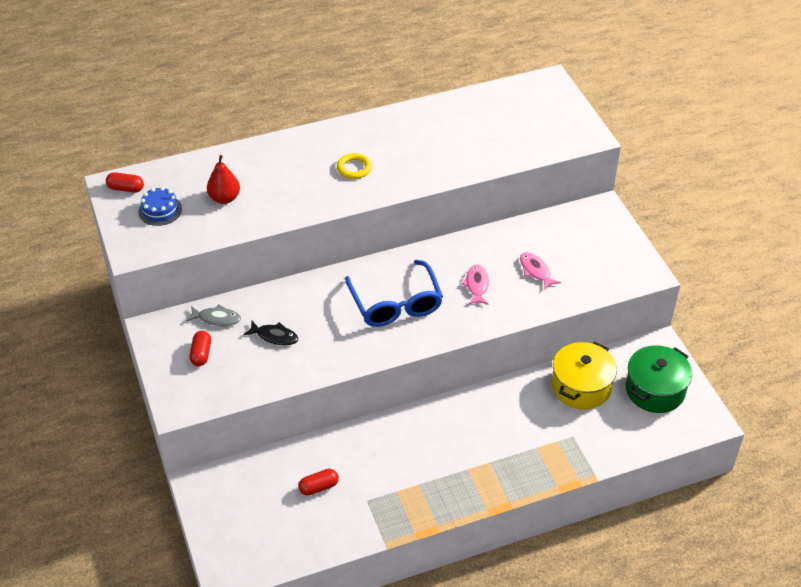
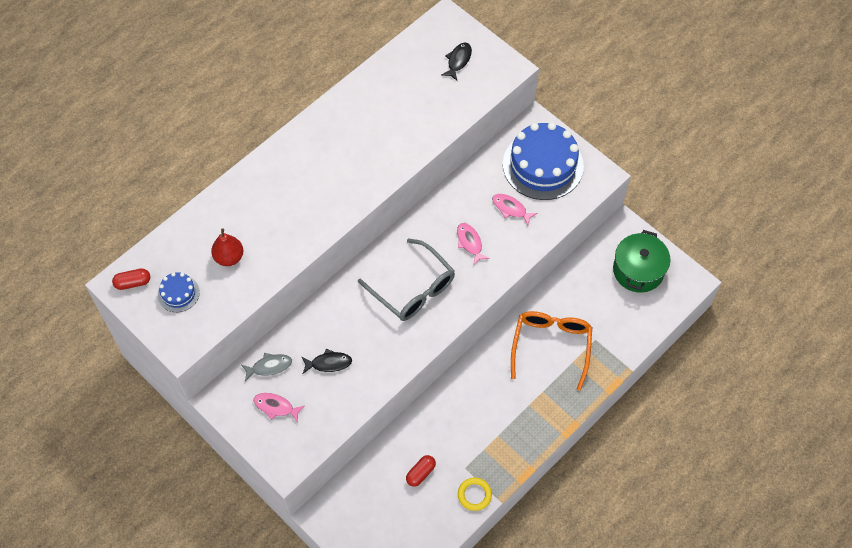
camera: 25 degrees left, 15 degrees up
red capsule [189,331,211,366] -> pink fish [254,393,304,423]
yellow ring [337,153,372,179] -> yellow ring moved to [458,478,492,511]
blue glasses [345,260,443,327] -> grey glasses [358,238,455,321]
yellow pot [552,342,617,410] -> none
none -> black fish [442,43,472,81]
none -> blue cake [503,122,584,200]
none -> orange glasses [511,311,592,391]

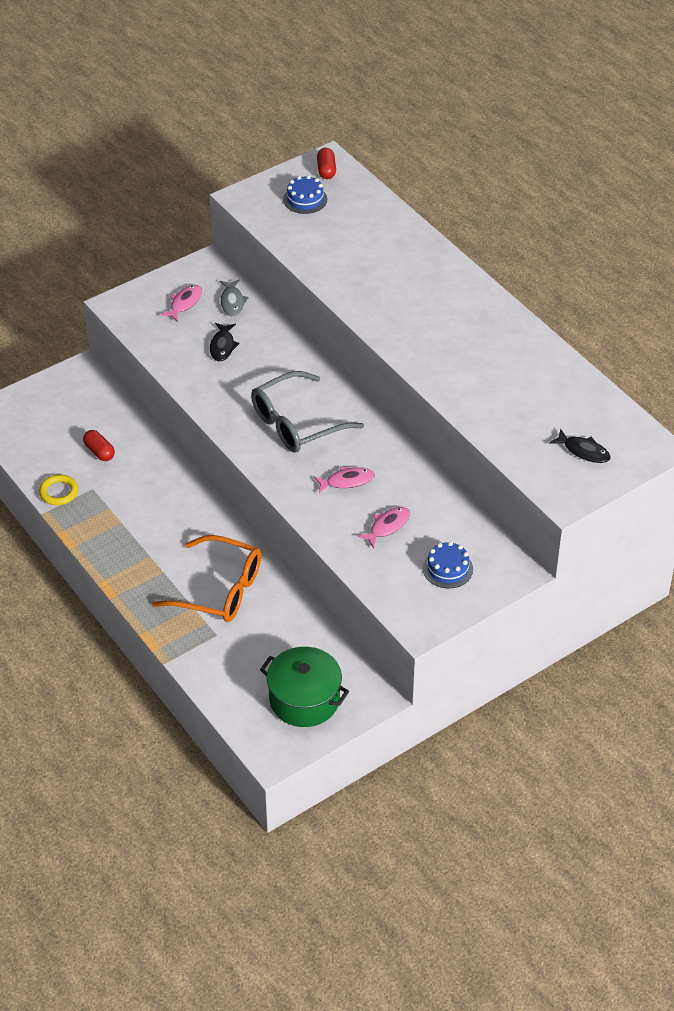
camera: 100 degrees right, 15 degrees down
red pear [211,228,243,266] -> none
blue cake [503,122,584,200] -> blue cake [423,541,473,588], size x0.46

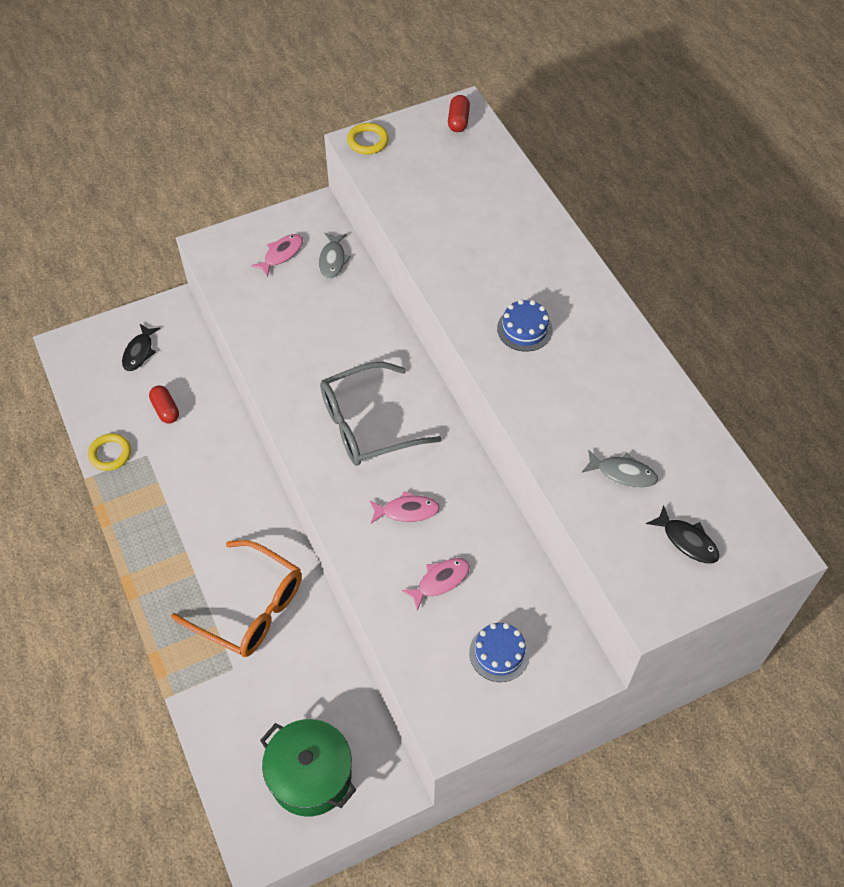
camera: 10 degrees right, 10 degrees up
black fish [210,323,239,362] -> black fish moved to [122,324,160,371]
blue cake [283,175,327,214] -> blue cake moved to [497,299,553,352]
none -> yellow ring [347,123,389,154]
none -> grey fish [582,449,658,488]

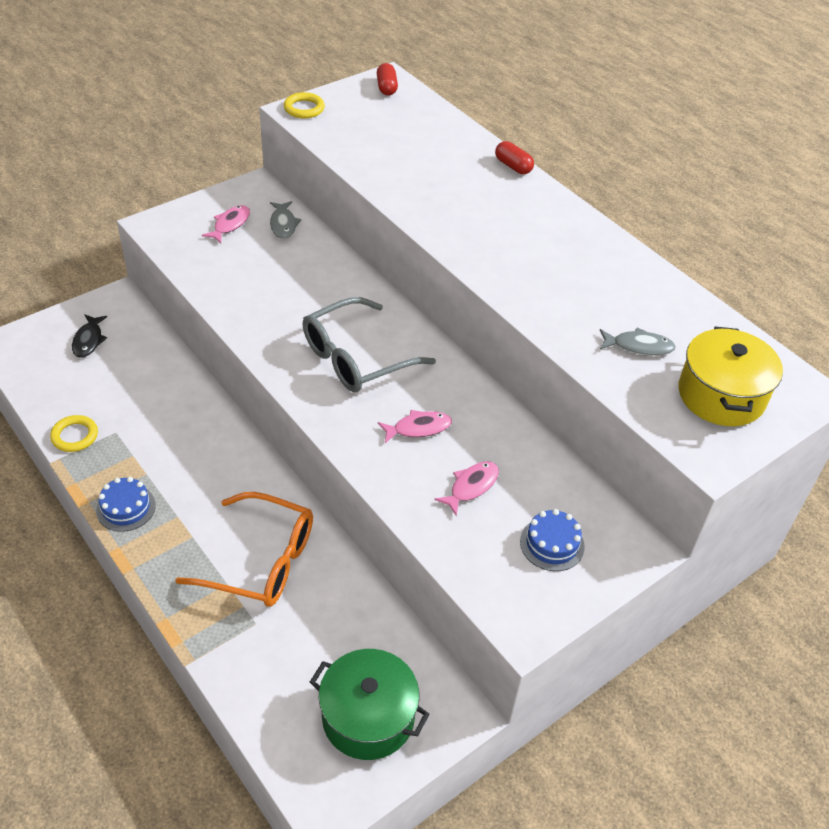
camera: 15 degrees left, 10 degrees down
red capsule [149,386,179,424] -> red capsule moved to [495,141,534,174]
blue cake [497,299,553,352] -> blue cake moved to [96,477,156,532]
black fish [646,505,719,564] -> yellow pot [678,326,783,426]

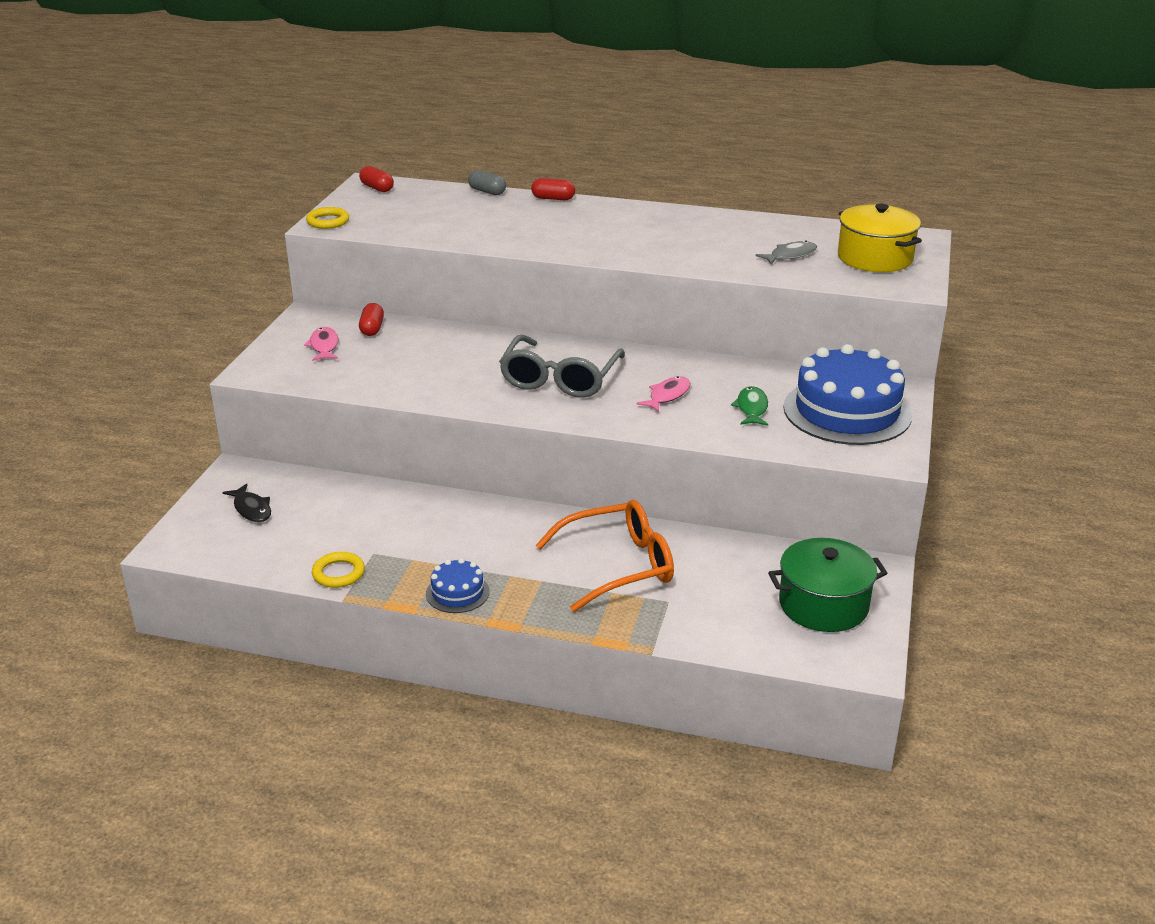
camera: 35 degrees left, 15 degrees down
grey fish [270,201,301,239] -> red capsule [359,303,384,336]
pink fish [435,462,499,516] -> green fish [731,386,768,426]
blue cake [520,509,584,571] -> blue cake [784,344,912,445], size x2.16
none -> grey capsule [468,170,506,195]

